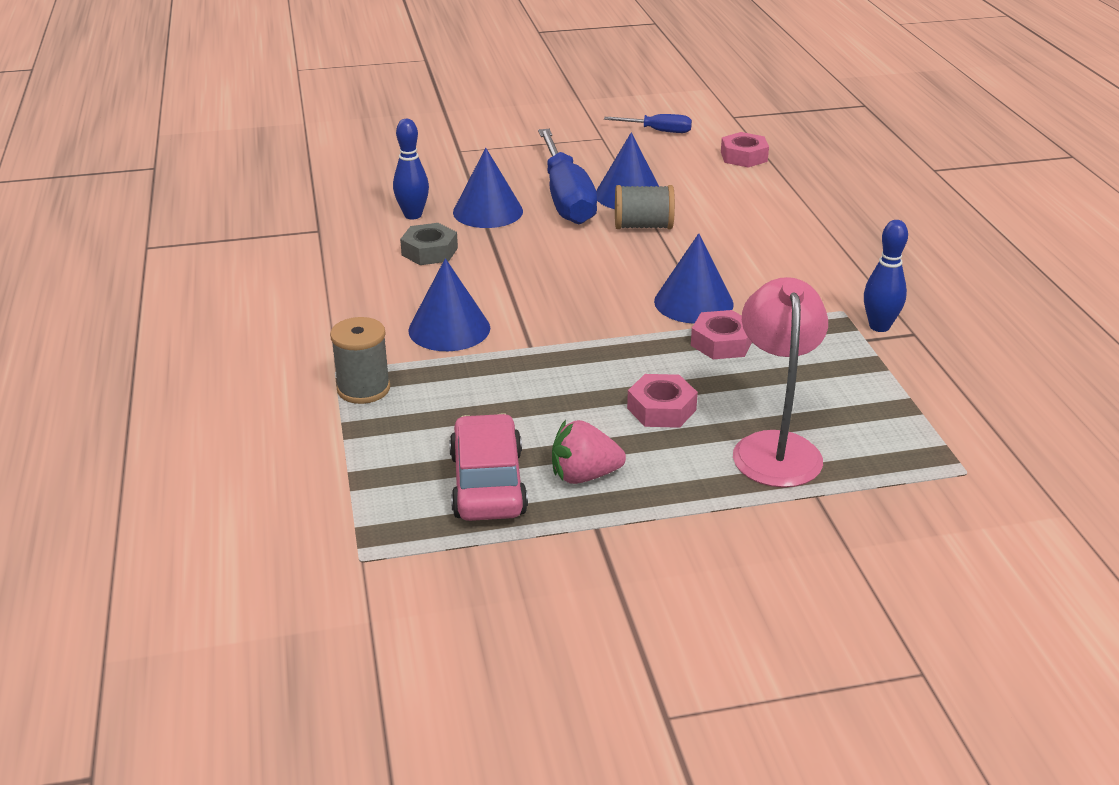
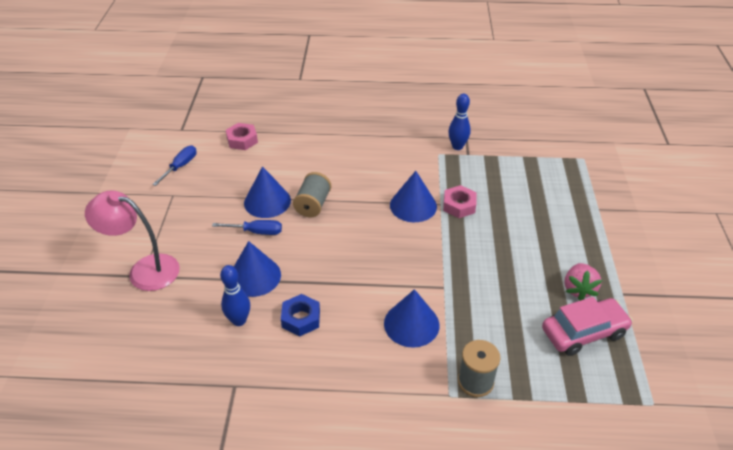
camera: 75 degrees left, 10 degrees up
grey nut [400,223,458,265] -> blue nut [281,294,320,336]
pink car [449,413,528,521] -> pink car turned 150 degrees clockwise [542,297,633,356]
blue screwdriver [538,129,597,224] -> blue screwdriver [212,220,282,235], size x0.50
pink nut [627,374,698,428] -> none
pink lamp [733,277,828,487] -> pink lamp moved to [85,190,180,291]

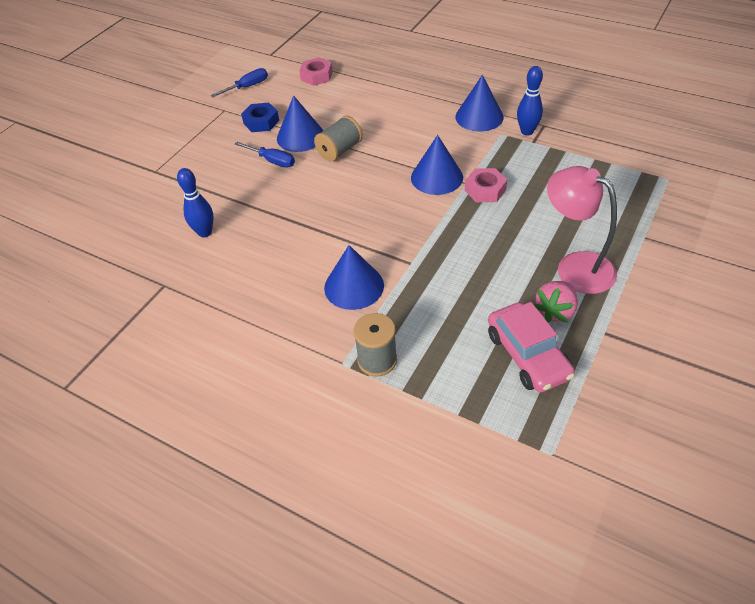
camera: 30 degrees right, 5 degrees up
pink lamp [85,190,180,291] -> pink lamp moved to [547,166,617,294]
blue cone [234,241,281,297] -> blue cone moved to [455,75,504,131]
blue nut [281,294,320,336] -> blue nut moved to [241,103,279,132]
pink car [542,297,633,356] -> pink car turned 60 degrees clockwise [488,302,575,393]

